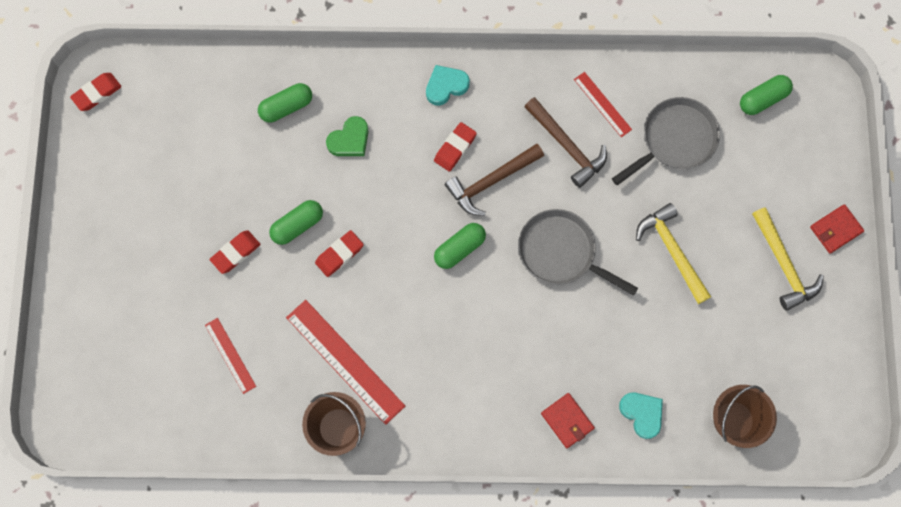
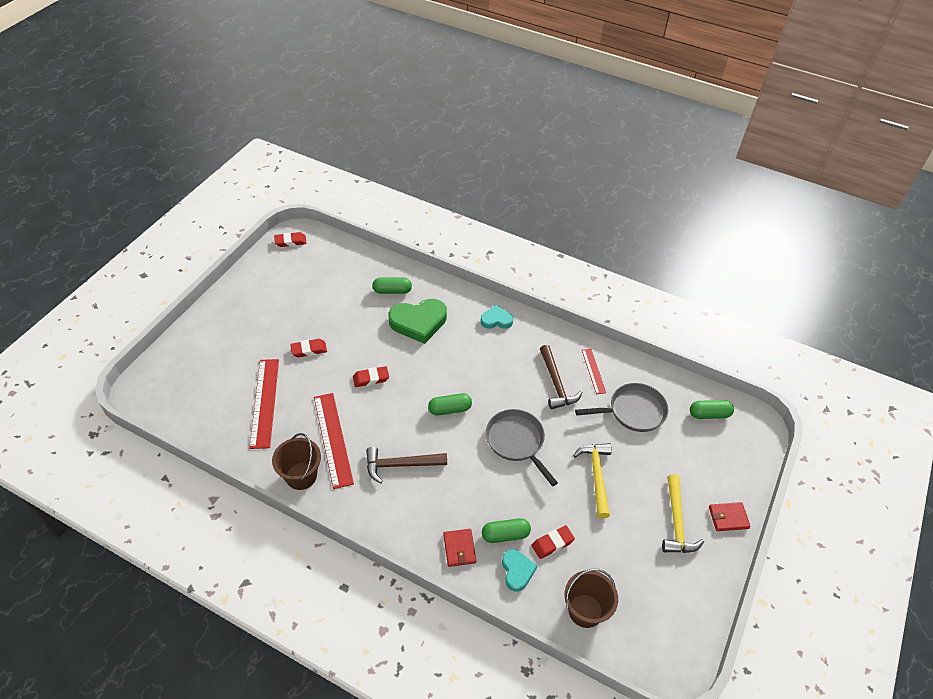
camera: 25 degrees right, 25 degrees down
red ruler [205,318,256,394] -> red ruler [249,359,279,449], size x1.83
green capsule [269,200,323,245] -> green capsule moved to [482,518,531,543]
green heart [326,116,369,156] -> green heart [389,299,447,344], size x1.80
red eraser [434,122,477,172] -> red eraser moved to [532,525,575,559]
brown hammer [445,144,544,216] -> brown hammer moved to [366,447,447,483]

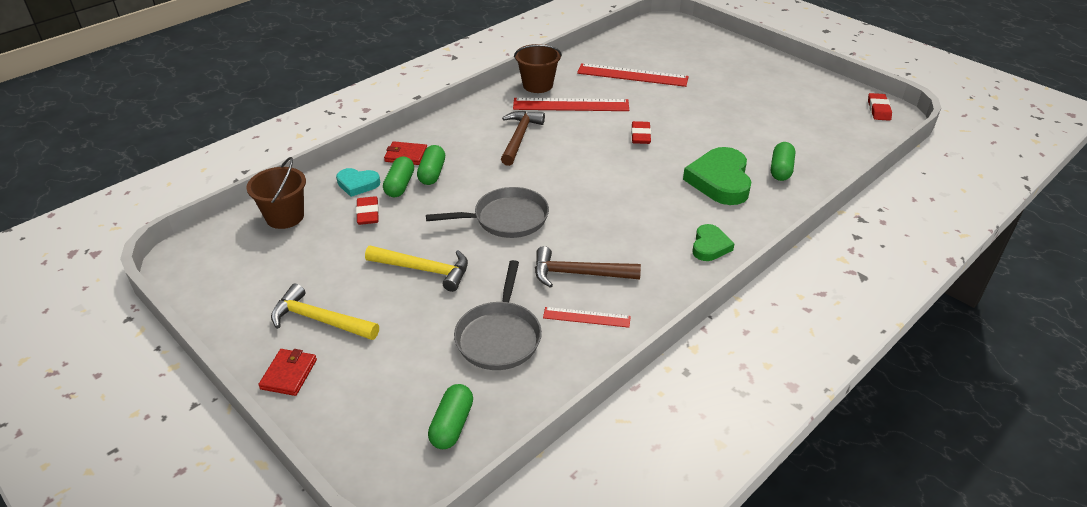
camera: 110 degrees right, 10 degrees down
red eraser [290,339,327,357] -> none
green capsule [428,393,472,416] -> green capsule moved to [417,145,445,185]
turquoise heart [481,305,513,329] -> green heart [692,224,734,261]

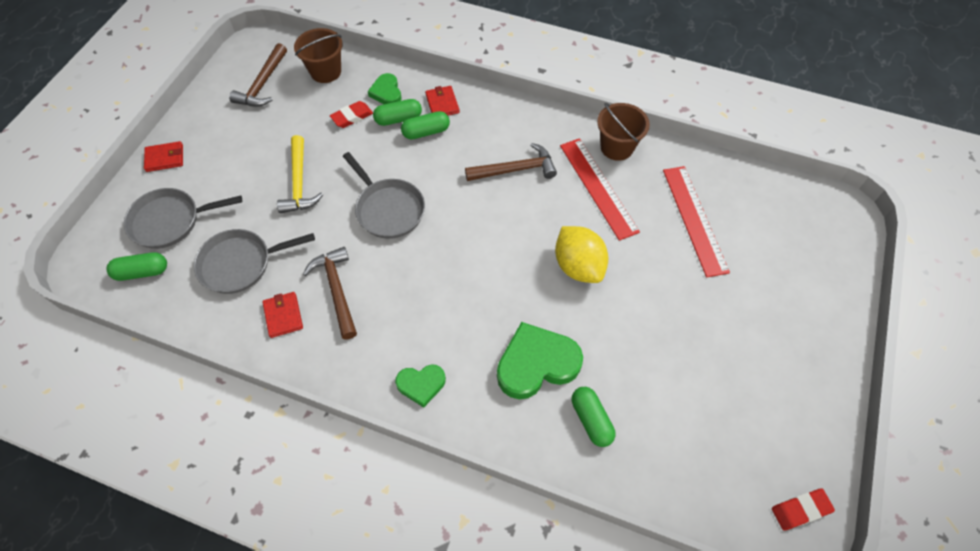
camera: 65 degrees right, 20 degrees up
yellow hammer [271,284,379,340] -> none
turquoise heart [336,168,380,197] -> green heart [368,73,401,104]
red ruler [543,307,631,328] -> red wallet [262,292,303,338]
red eraser [631,121,651,144] -> yellow lemon [555,226,608,283]
green capsule [771,142,795,181] -> green capsule turned 75 degrees clockwise [572,387,615,447]
none -> grey pan [124,188,242,249]
none -> brown hammer [229,43,287,107]

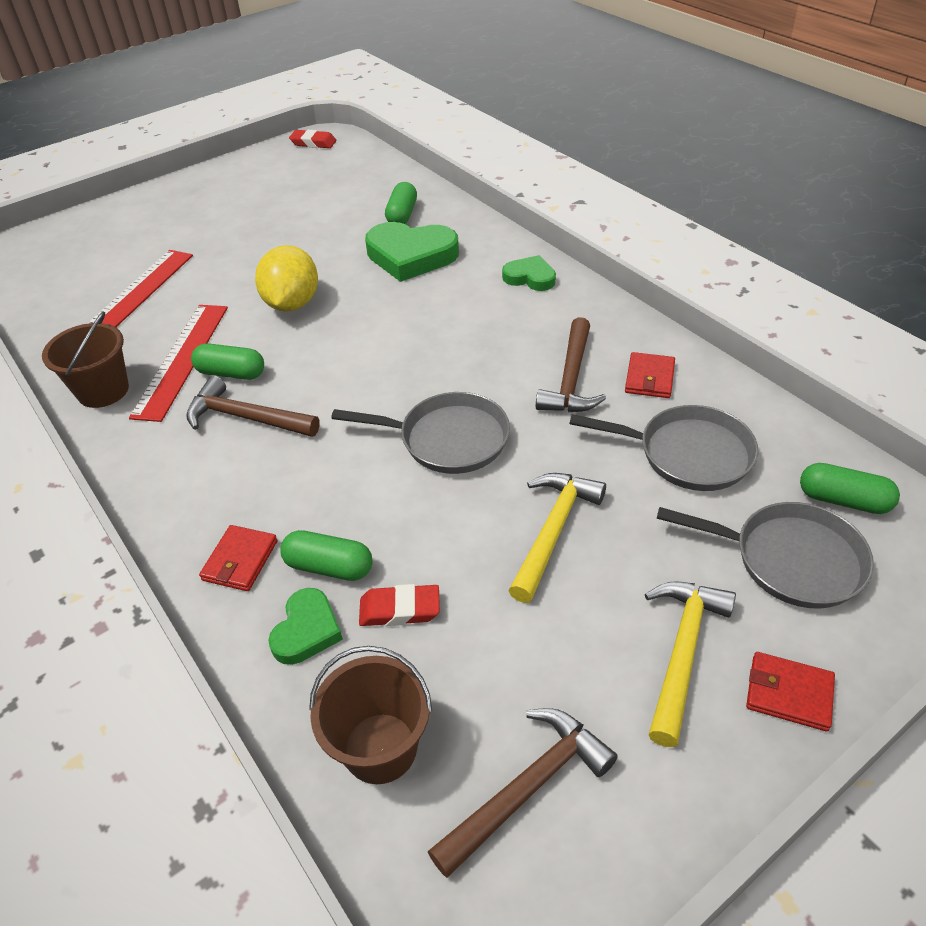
camera: 145 degrees left, 15 degrees down
grey pan [343,152,425,239] -> grey pan turned 105 degrees clockwise [331,392,510,474]
green capsule [401,111,450,139] -> green capsule moved to [191,343,264,380]
none -> yellow hammer [645,581,736,747]

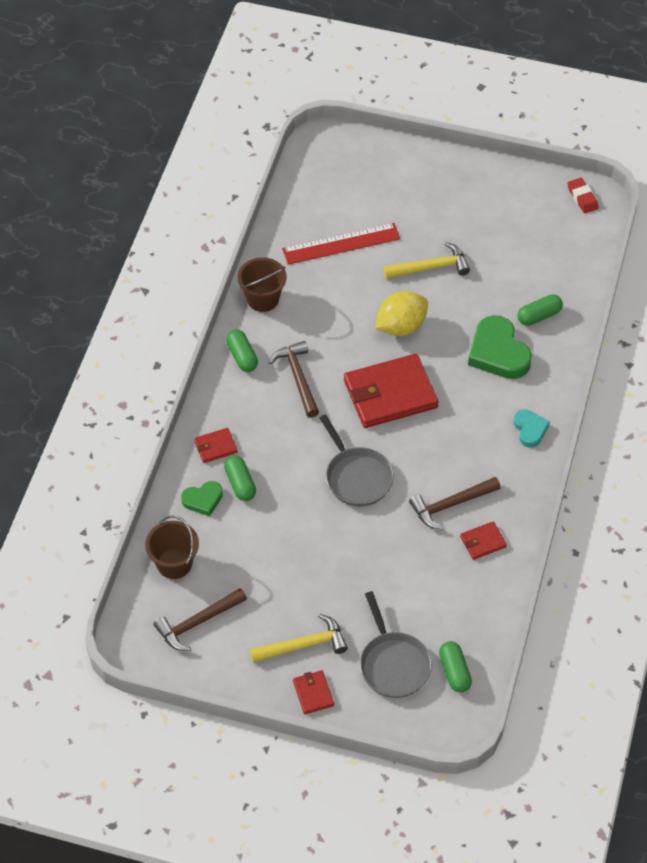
camera: 50 degrees right, 10 degrees up
red ruler [129,305,228,422] -> none
green capsule [191,343,264,380] -> green capsule moved to [226,330,258,372]
red eraser [359,584,440,626] -> none
brown hammer [427,708,618,878] -> brown hammer turned 135 degrees clockwise [154,588,247,651]
green heart [502,255,556,291] -> turquoise heart [514,409,550,447]
yellow hammer [508,473,606,603] -> yellow hammer moved to [383,242,470,279]
grey pan [569,405,759,491] -> none
none -> red wallet [344,354,439,428]

